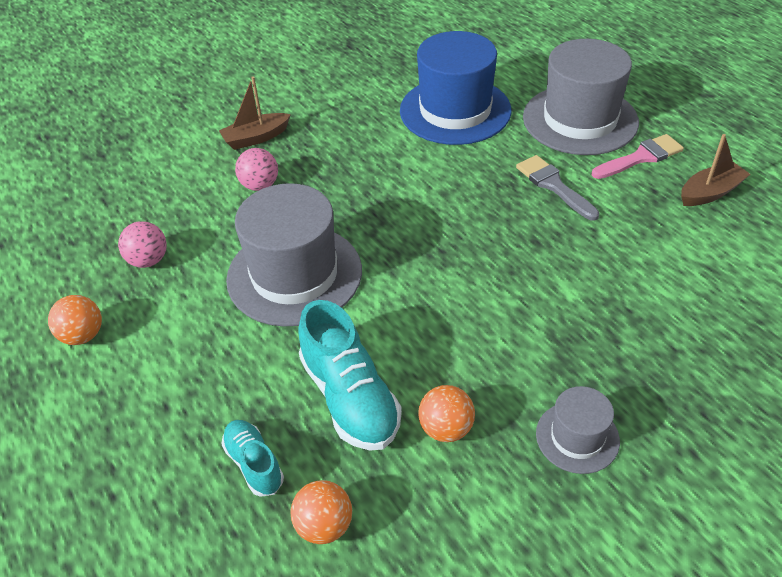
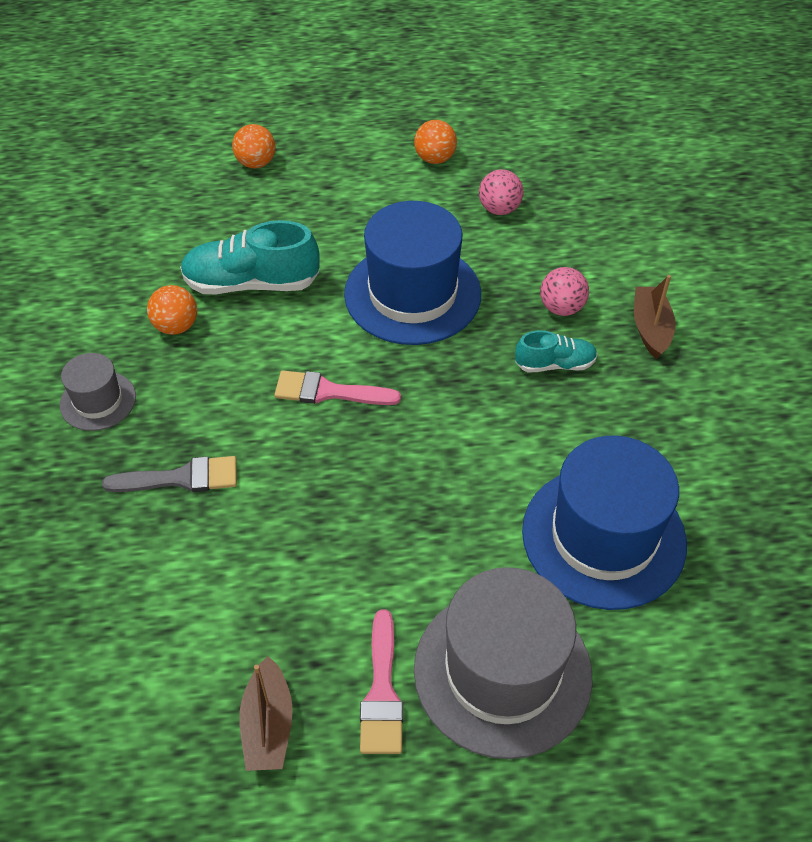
camera: 115 degrees right, 5 degrees up
turquoise shoe [221,420,284,497] -> turquoise shoe moved to [515,330,597,372]
grey hat [226,183,362,327] -> blue hat [344,201,481,345]
orange ball [291,480,352,544] -> orange ball moved to [232,124,275,168]
grey brush [516,155,600,221] -> grey brush moved to [102,456,237,492]
none -> pink brush [274,370,401,405]

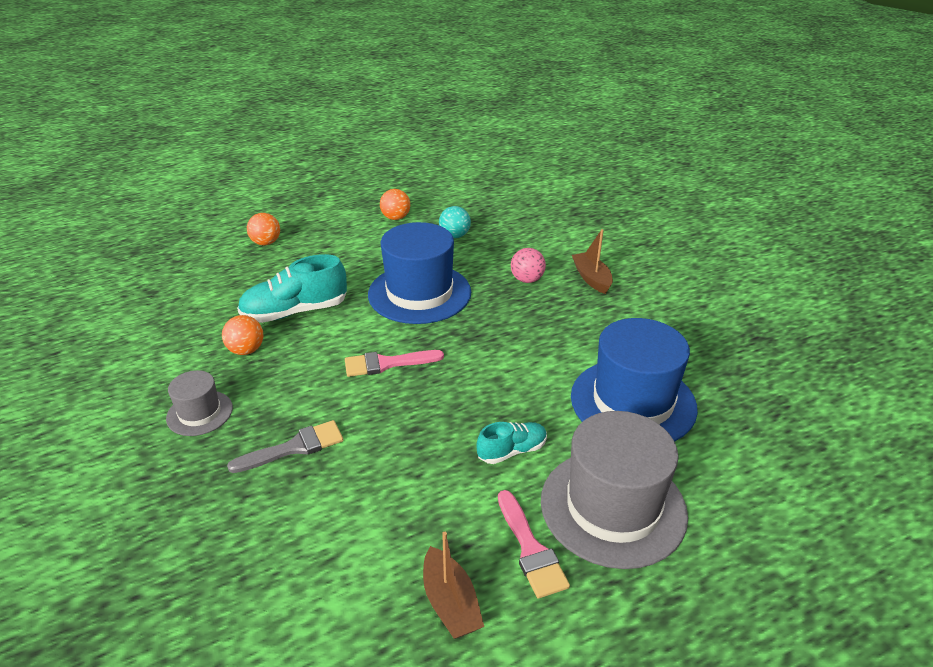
camera: 20 degrees left, 15 degrees down
pink ball [479,169,523,215] -> turquoise ball [439,206,471,238]
turquoise shoe [515,330,597,372] -> turquoise shoe moved to [476,422,547,464]

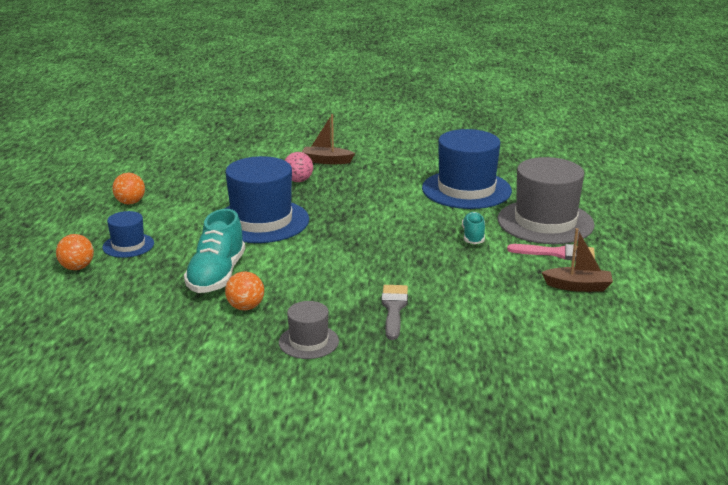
camera: 60 degrees left, 10 degrees down
pink brush [345,350,444,377] -> none
turquoise ball [439,206,471,238] -> none
none -> blue hat [102,211,154,258]

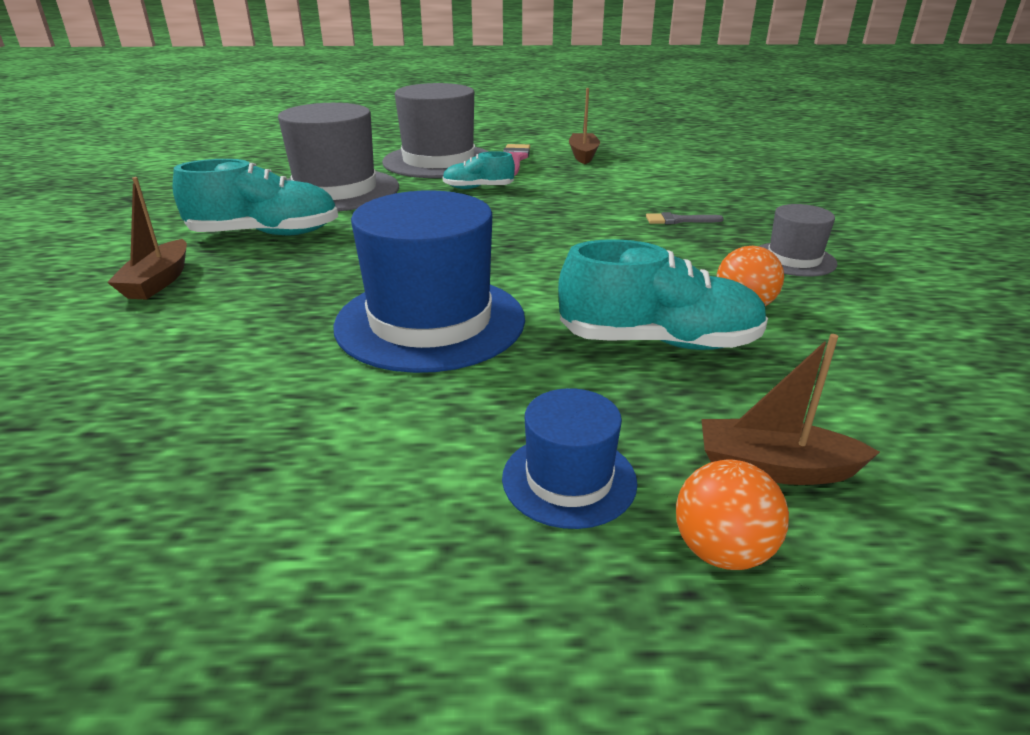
camera: 95 degrees left, 5 degrees up
orange ball [112,173,145,204] -> none
pink ball [285,152,313,182] -> none
grey brush [381,285,408,340] -> grey brush [646,212,724,224], size x0.64
blue hat [422,129,512,209] -> grey hat [278,103,399,212]
none -> turquoise shoe [173,159,338,235]
none -> brown boat [701,334,880,485]

